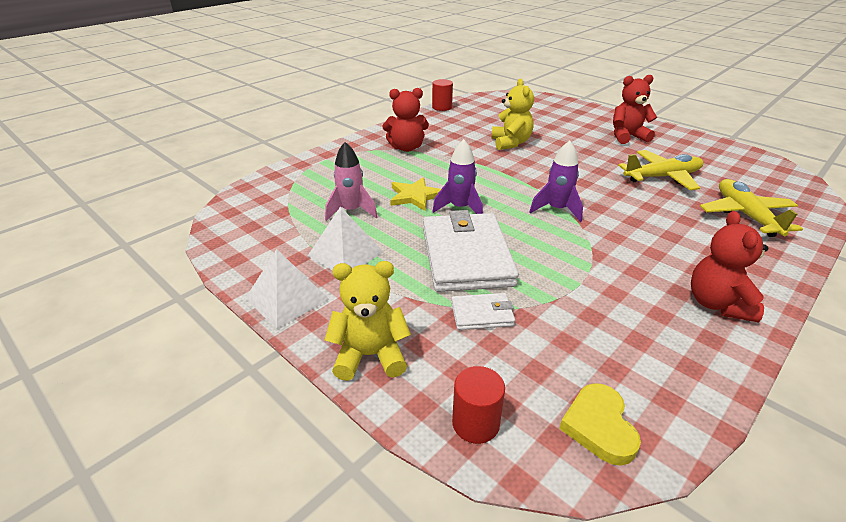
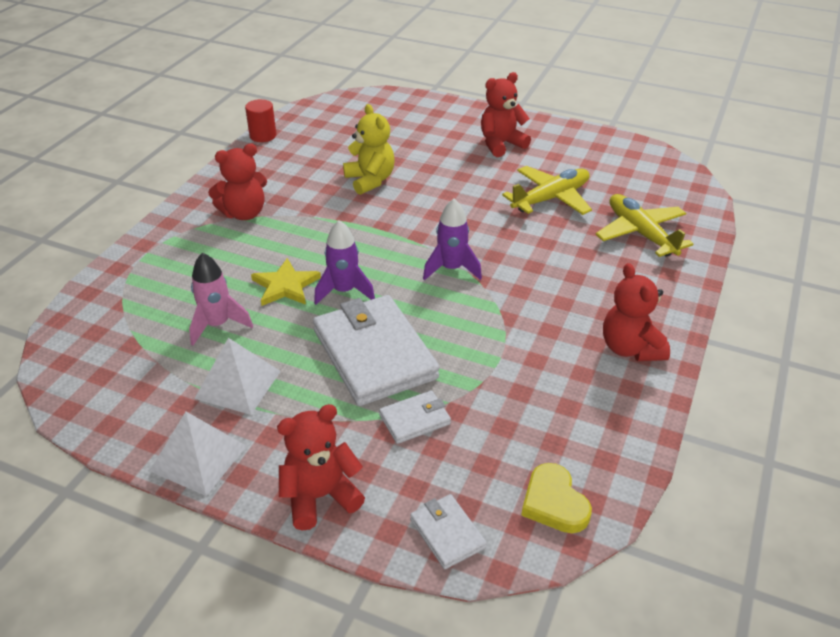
camera: 20 degrees left, 5 degrees up
yellow teddy bear [325,261,411,381] -> red teddy bear [277,404,365,531]
red cylinder [452,366,505,444] -> white wallet [410,494,487,569]

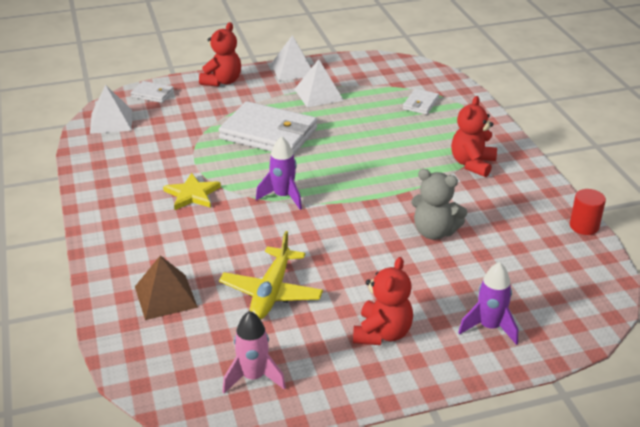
camera: 140 degrees right, 5 degrees down
pink rocket [189,253,253,346] -> pink rocket moved to [223,311,286,394]
yellow star [251,258,321,306] -> yellow star moved to [163,173,221,210]
purple rocket [314,220,375,305] -> purple rocket moved to [458,262,518,345]
yellow teddy bear [343,104,394,195] -> grey teddy bear [411,169,467,240]
white wallet [379,390,451,444] -> white wallet moved to [403,89,439,115]
yellow heart [521,463,592,533] -> white pyramid [90,85,132,134]
yellow plane [595,194,694,257] -> brown pyramid [135,255,198,320]
red teddy bear [603,263,670,361] -> none

